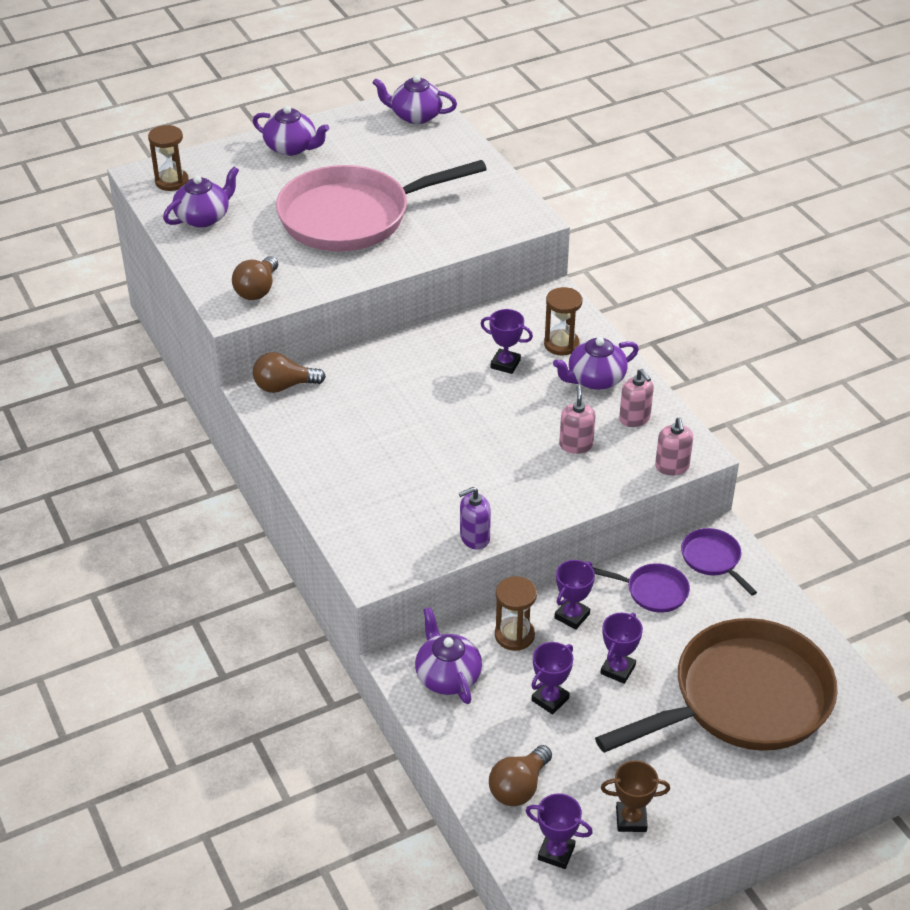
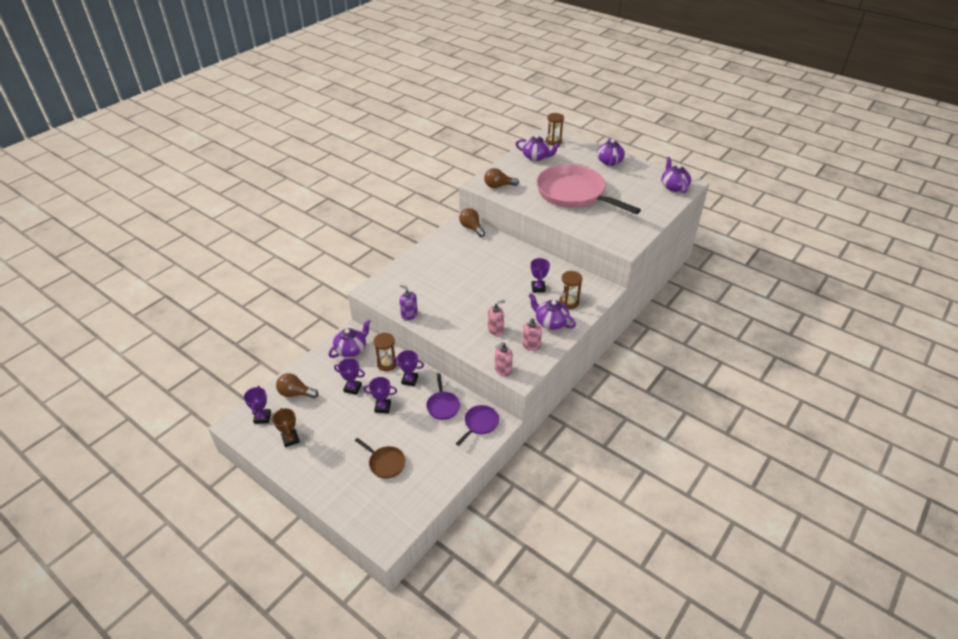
camera: 65 degrees right, 0 degrees up
brown pan [595,618,838,753] -> brown pan [355,438,406,478], size x0.41

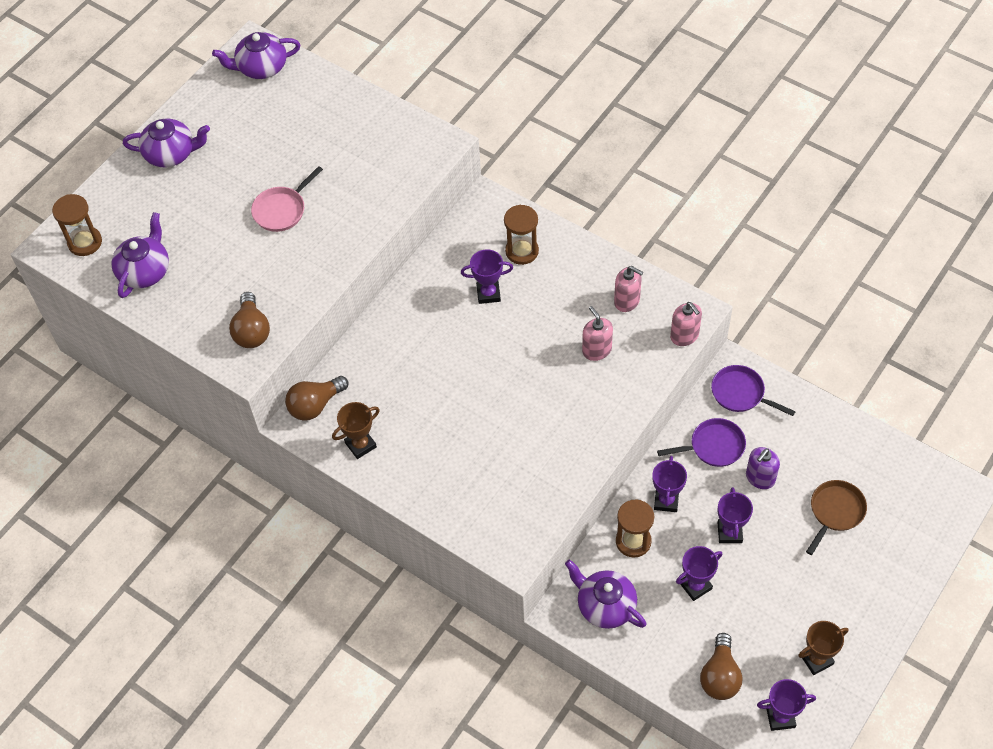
camera: 90 degrees left, 15 degrees up
purple trophy [334,358,365,395] -> purple trophy turned 45 degrees clockwise [676,546,722,601]
purple soap dispenser [399,284,418,320] -> purple soap dispenser moved to [746,447,780,489]
purple teapot [528,293,576,330] -> none
pink pan [536,164,641,214] -> pink pan [251,166,323,232], size x0.41
none -> brown trophy [332,402,380,459]

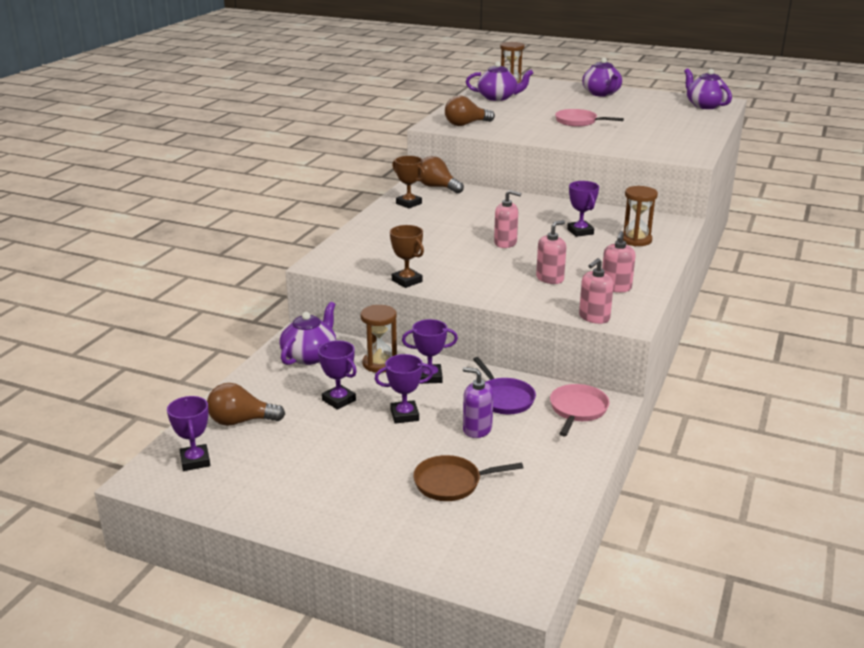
camera: 75 degrees right, 30 degrees down
purple pan [711,365,796,416] -> pink pan [550,384,610,436]
brown trophy [798,621,848,675] -> brown trophy moved to [390,225,424,288]
brown pan [806,480,867,555] -> brown pan turned 150 degrees clockwise [413,455,523,501]
none -> pink soap dispenser [494,190,521,248]

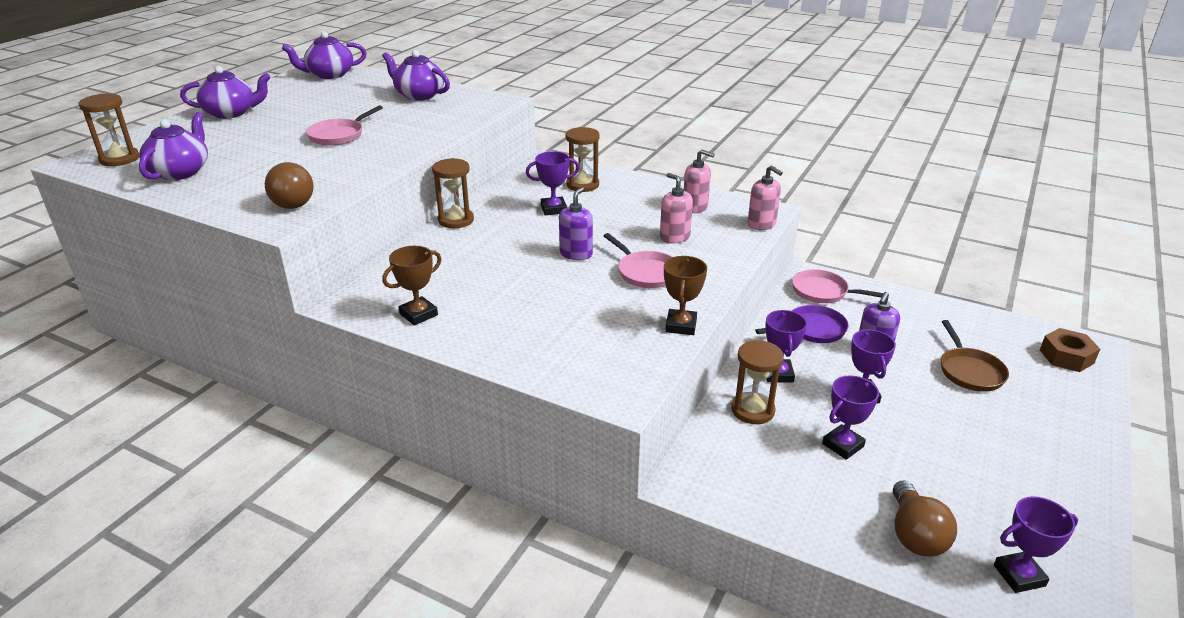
camera: 85 degrees left, 5 degrees up
purple teapot [280,302,336,365] -> purple teapot moved to [382,50,450,101]
brown trophy [390,225,424,288] -> brown trophy turned 45 degrees counterclockwise [664,256,707,335]
brown light bulb [419,156,464,194] -> none
pink soap dispenser [494,190,521,248] -> purple soap dispenser [559,187,593,260]
none -> brown hourglass [432,158,474,228]
none -> pink pan [603,233,672,288]
none -> brown nut [1040,328,1100,372]

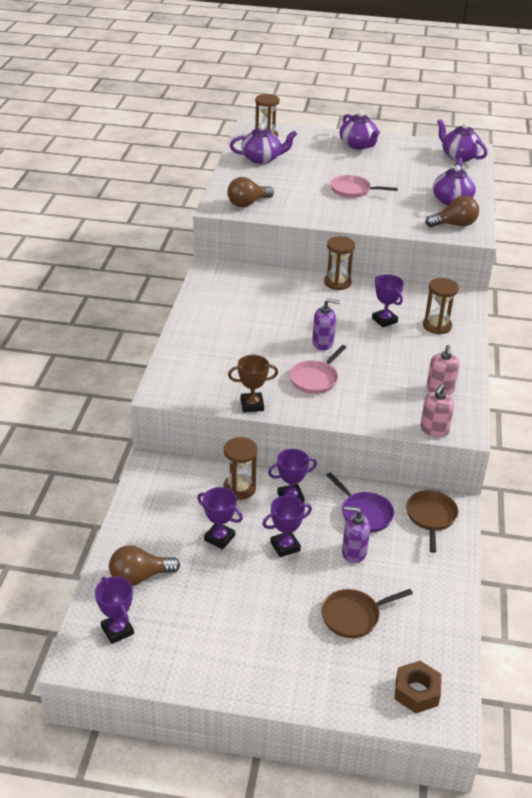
camera: 70 degrees right, 5 degrees up
brown trophy [382,246,441,325] -> none
pink soap dispenser [660,173,693,243] -> none
pink pan [792,269,884,303] -> brown pan [406,490,459,553]
none -> brown light bulb [426,196,479,227]

